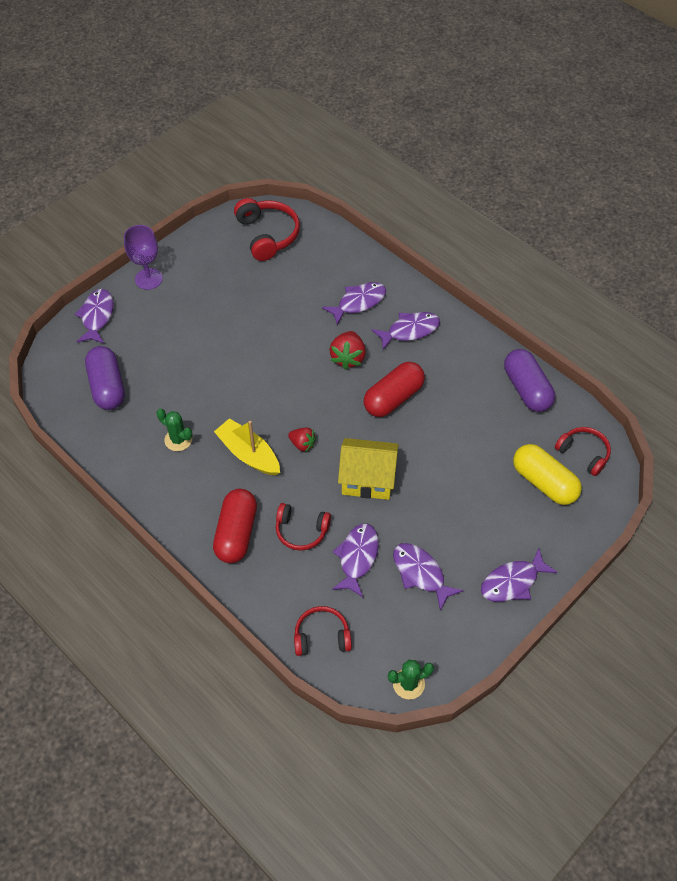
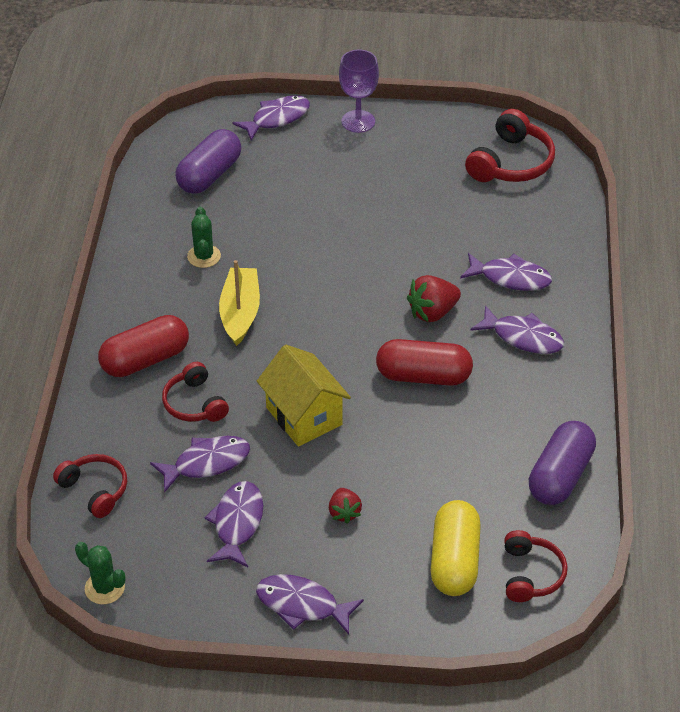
camera: 50 degrees right, 10 degrees down
red strawberry [288,428,316,452] -> red strawberry moved to [329,488,362,524]

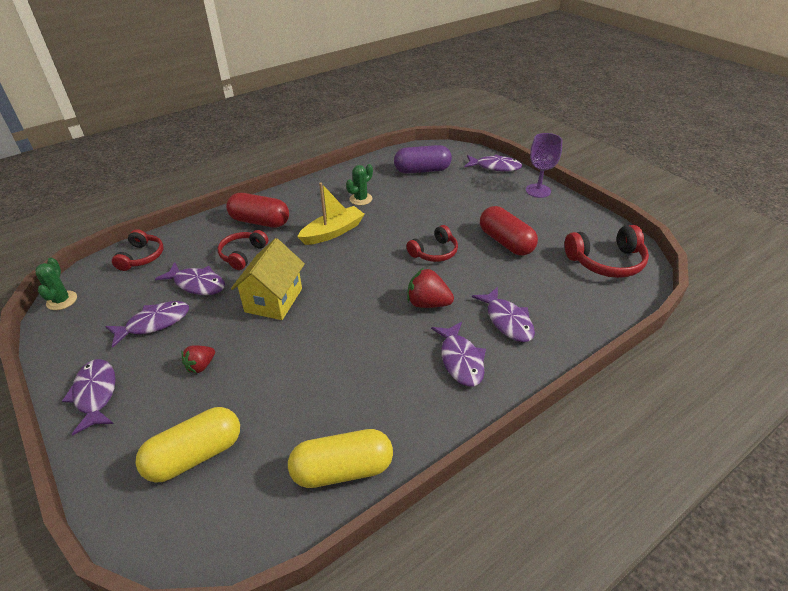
camera: 50 degrees right, 5 degrees down
red capsule [376,339,473,386] -> red capsule moved to [480,206,538,256]
red headphones [504,530,568,602] -> red headphones moved to [406,225,458,262]
purple capsule [529,421,596,505] -> yellow capsule [288,429,393,488]

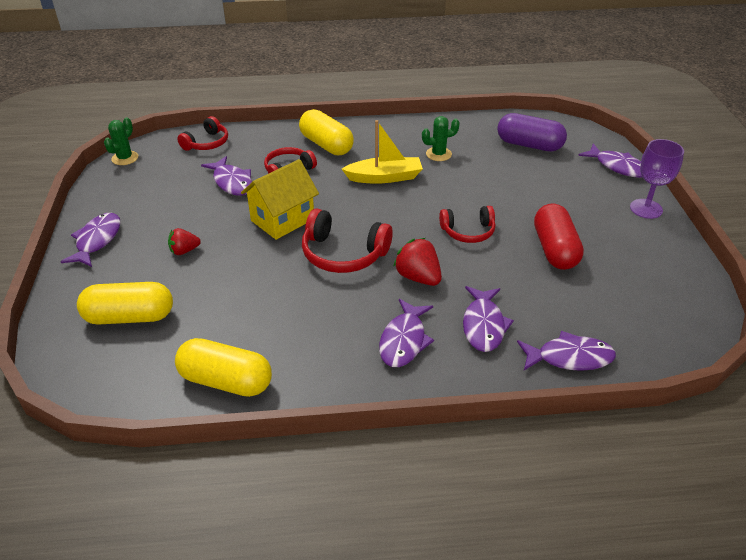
camera: 30 degrees right, 0 degrees up
purple fish [105,301,189,348] -> purple fish moved to [517,331,616,371]
red capsule [226,193,289,228] -> yellow capsule [299,109,354,155]
red headphones [565,225,649,278] -> red headphones moved to [302,208,393,273]

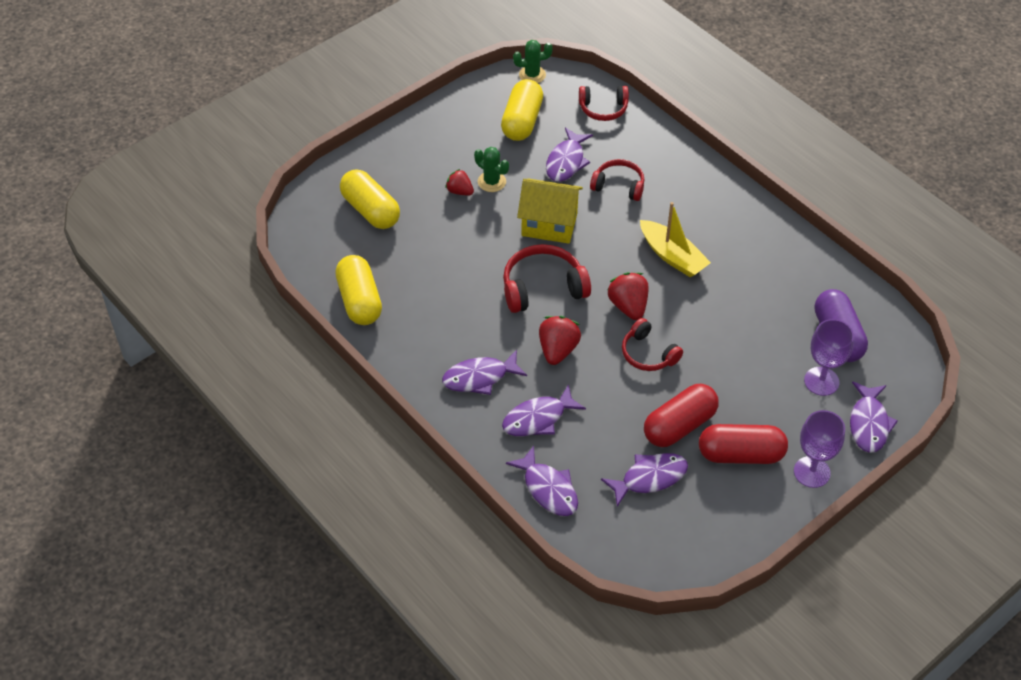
camera: 55 degrees right, 10 degrees up
purple fish [60,213,121,267] -> purple fish moved to [601,453,688,507]
yellow capsule [299,109,354,155] -> yellow capsule moved to [501,79,543,141]
red headphones [302,208,393,273] -> red headphones turned 90 degrees clockwise [503,244,591,313]
green cactus [422,116,460,161] -> green cactus moved to [474,147,509,192]
none -> red strawberry [607,272,649,320]
none -> red capsule [699,424,788,464]
none -> purple goblet [804,319,854,396]

